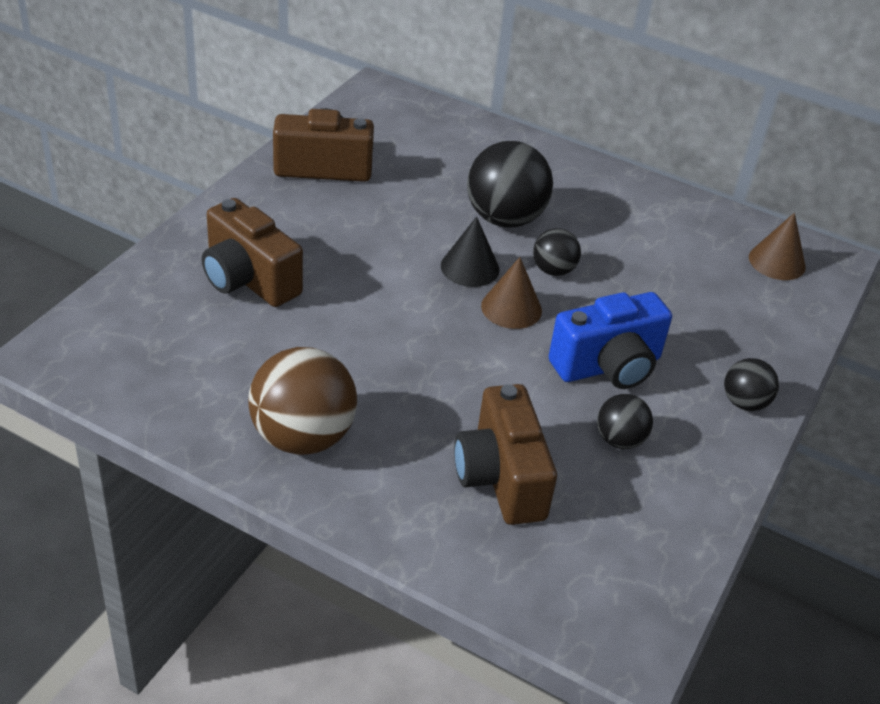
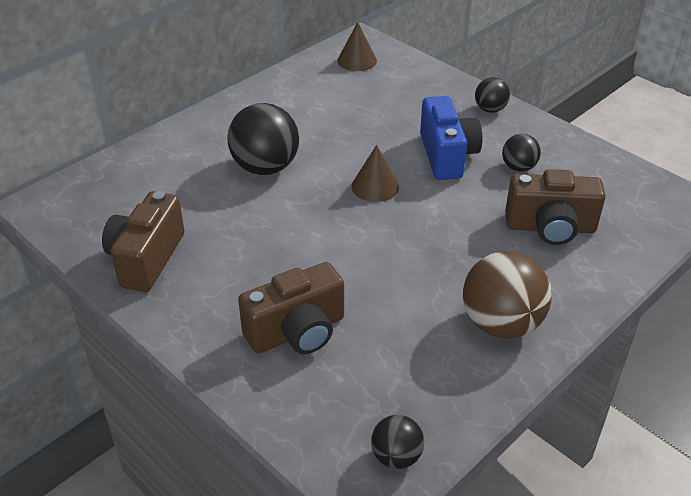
camera: 70 degrees left, 0 degrees up
black cone [441,217,499,287] -> none
black ball [533,228,581,276] -> black ball moved to [371,415,424,469]

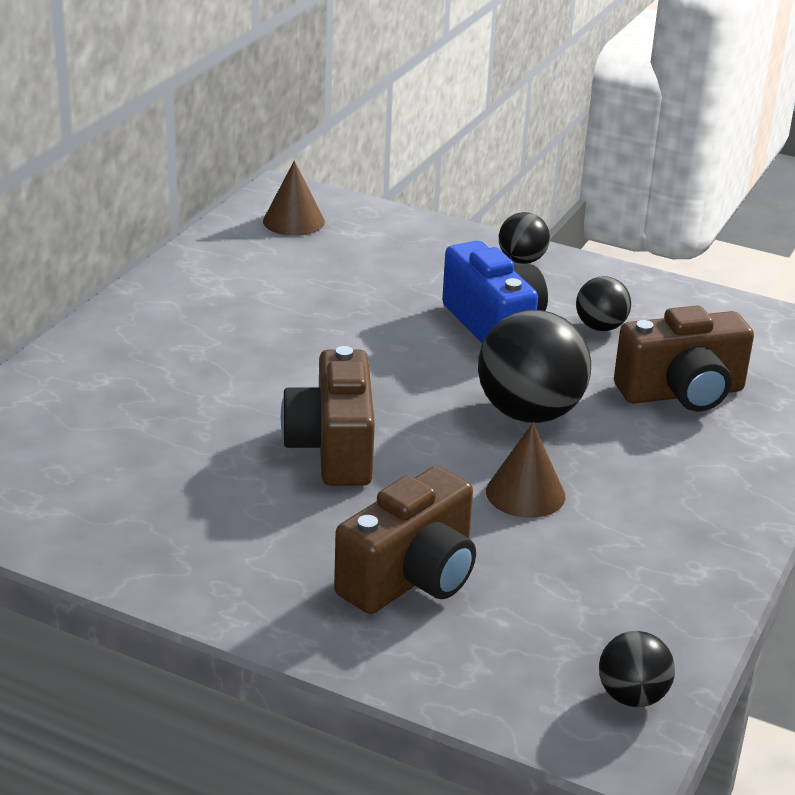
camera: 20 degrees left, 10 degrees down
brown camera [102,191,184,292] -> brown camera moved to [281,346,375,486]
black ball [227,103,299,175] -> black ball moved to [478,310,591,423]
brown cone [351,145,399,202] -> brown cone moved to [486,422,565,518]
brown ball [463,251,552,339] -> none

